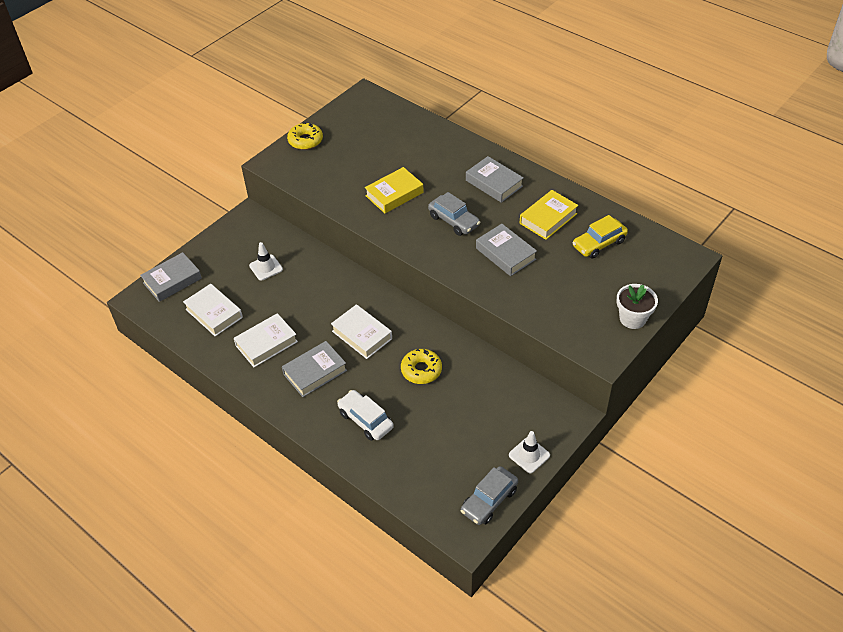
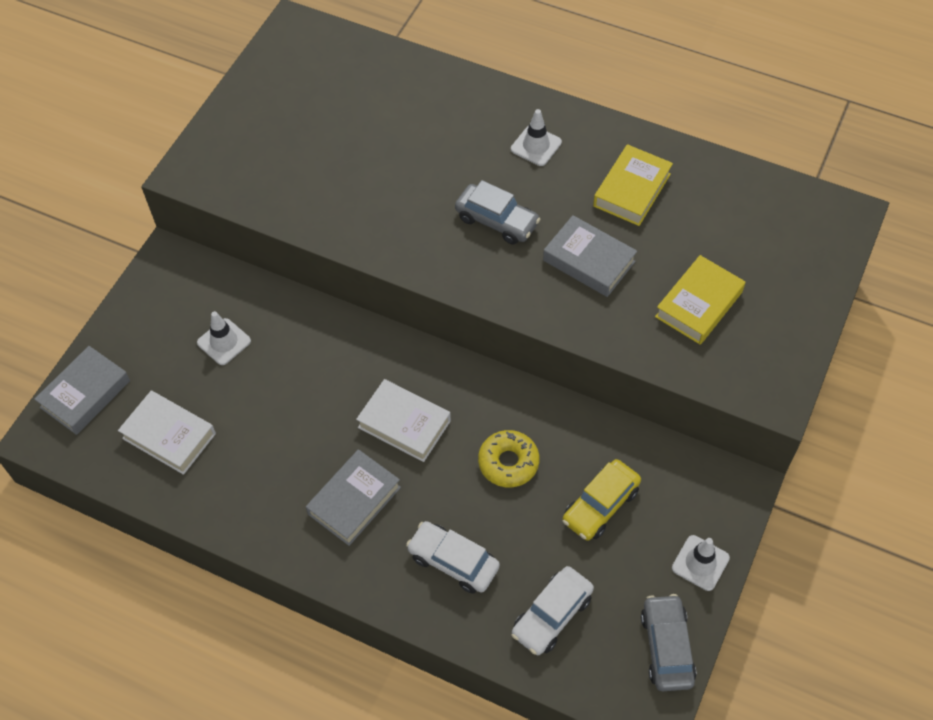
camera: 15 degrees left, 10 degrees up
white book [234,313,298,367] -> none
yellow donut [287,122,323,150] -> none
yellow book [365,167,423,213] -> yellow book moved to [655,255,745,345]
grey car [461,466,518,525] -> grey car turned 150 degrees clockwise [641,594,696,691]
grey book [466,156,524,203] -> white traffic cone [511,109,562,166]
yellow car [572,215,628,259] -> yellow car moved to [562,459,641,541]
white flower pot [617,284,658,329] -> none
none -> white car [511,566,594,655]

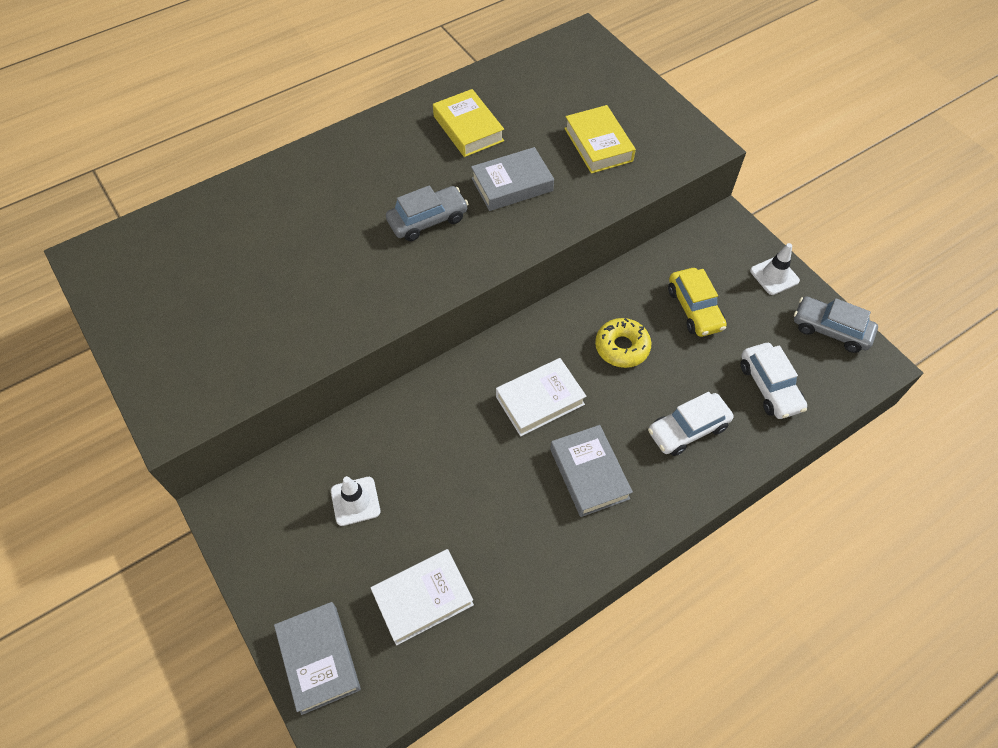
camera: 60 degrees left, 0 degrees up
white traffic cone [511,109,562,166] -> none

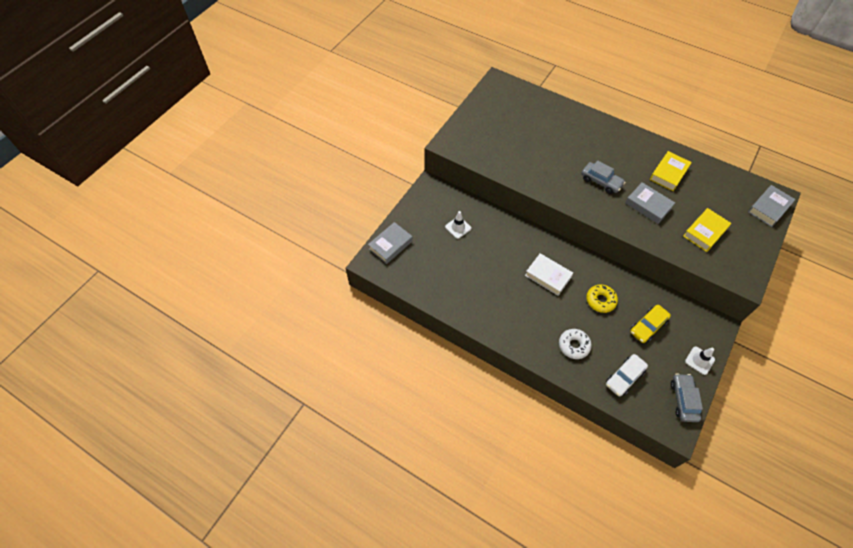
camera: 65 degrees right, 0 degrees up
white book [371,549,474,646] -> none
grey book [550,425,633,517] -> grey book moved to [748,185,796,227]
white car [648,392,734,456] -> white donut [559,329,592,359]

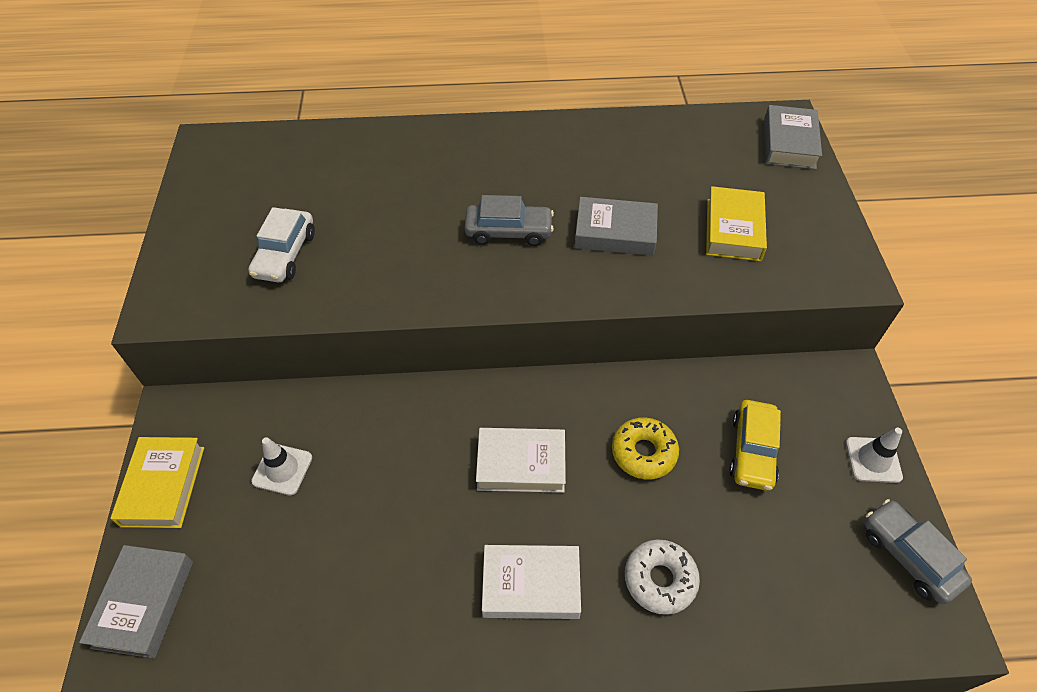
camera: 35 degrees left, 5 degrees down
white car [606,354,648,396] -> white car moved to [248,207,315,282]
yellow book [650,151,692,191] -> yellow book moved to [111,437,204,528]
none -> white book [482,545,581,619]

